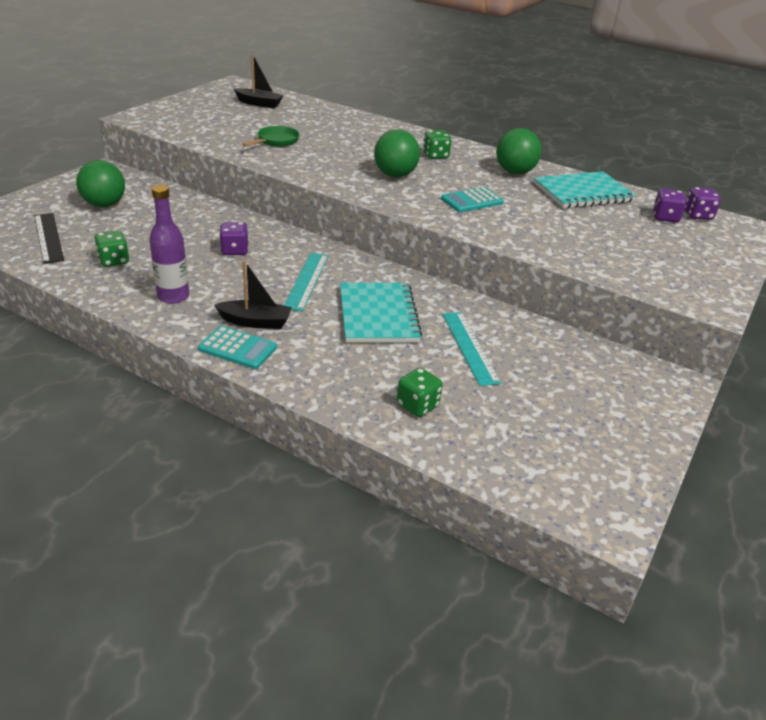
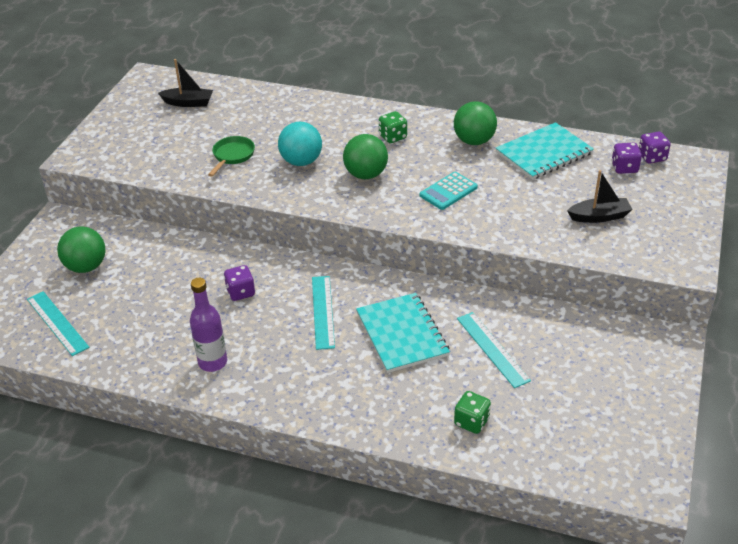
camera: 10 degrees left, 5 degrees up
black ruler [34,213,64,264] -> turquoise ruler [27,291,89,356]
green dice [94,230,129,267] -> none
turquoise calculator [198,326,277,369] -> none
black boat [214,260,292,329] -> black boat moved to [567,170,633,223]
none -> turquoise ball [278,122,322,166]

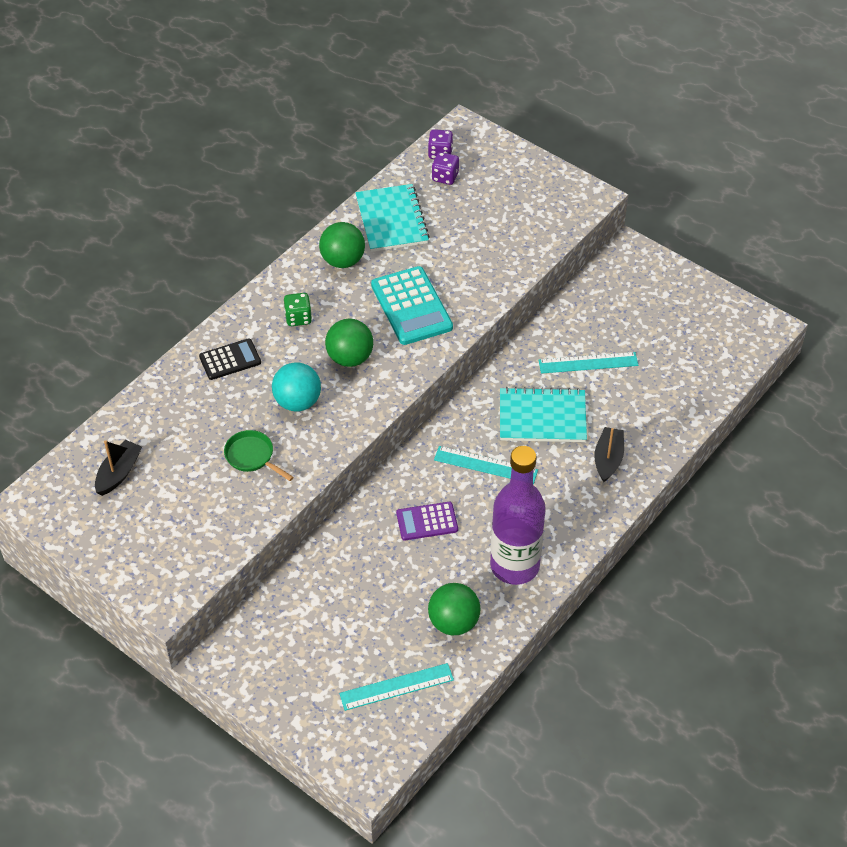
camera: 70 degrees left, 10 degrees up
green ball [57,226,106,273] -> green ball moved to [428,583,480,635]
purple bottle [190,278,227,372] -> purple bottle [490,446,546,585], size x1.70
purple dice [224,265,255,301] -> purple calculator [396,502,458,541]
turquoise calculator [420,172,478,210] -> turquoise calculator [371,266,453,345], size x1.66
green dice [454,391,491,434] -> none
black boat [567,170,633,223] -> black boat moved to [594,427,624,482]
none -> black calculator [199,338,261,380]

